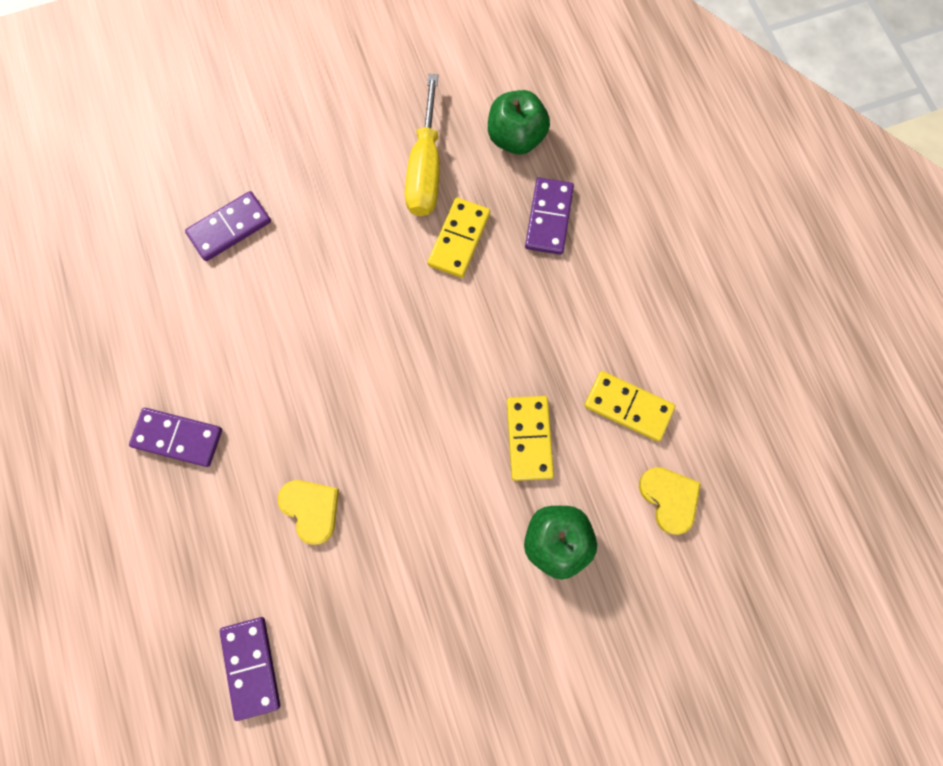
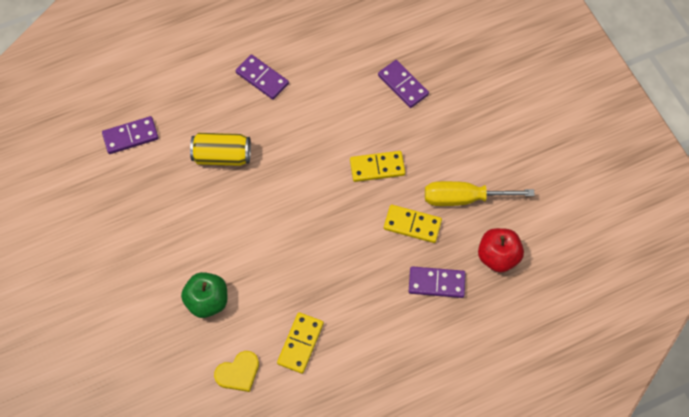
camera: 85 degrees right, 10 degrees down
purple domino [129,408,222,467] -> purple domino turned 60 degrees counterclockwise [236,55,289,100]
yellow heart [278,480,339,545] -> yellow can [190,133,251,166]
green apple [488,90,550,154] -> red apple [478,228,524,273]
yellow domino [507,396,554,481] -> yellow domino moved to [350,151,405,182]

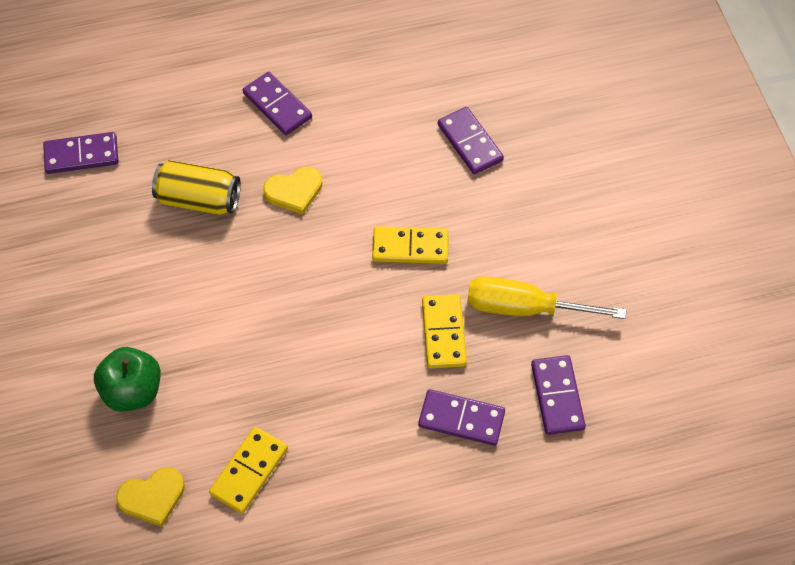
camera: 10 degrees right, 5 degrees down
yellow domino [384,205,442,243] -> yellow domino turned 60 degrees clockwise [422,294,467,368]
red apple [478,228,524,273] -> purple domino [531,355,586,435]
none -> yellow heart [263,167,323,215]

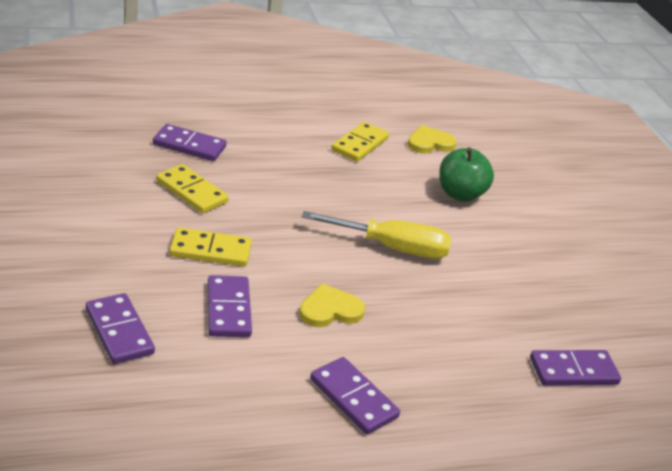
camera: 175 degrees right, 25 degrees down
yellow can [152,160,241,215] -> none
yellow domino [422,294,467,368] -> yellow domino turned 45 degrees counterclockwise [156,164,229,213]
yellow screwdriver [467,276,627,319] -> yellow screwdriver moved to [302,211,451,259]
purple domino [531,355,586,435] -> purple domino moved to [208,275,252,337]

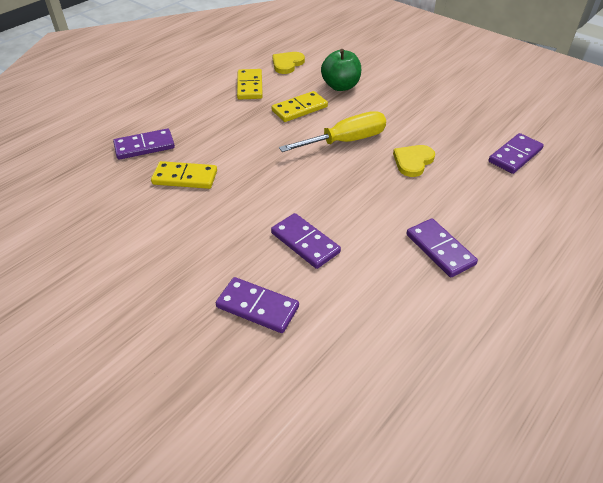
camera: 30 degrees left, 10 degrees up
yellow domino [169,228,252,267] -> yellow domino moved to [272,91,328,122]
yellow heart [299,283,365,327] -> yellow heart moved to [393,145,435,177]
purple domino [310,357,400,435] -> purple domino turned 45 degrees clockwise [406,218,478,277]

